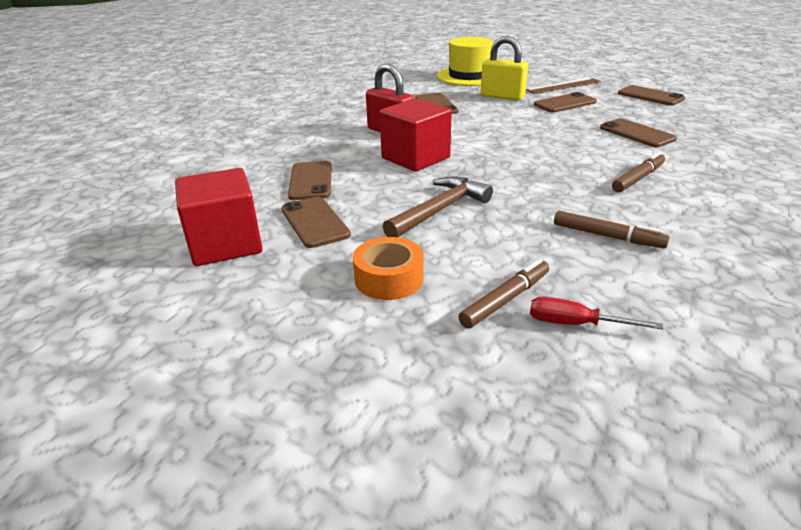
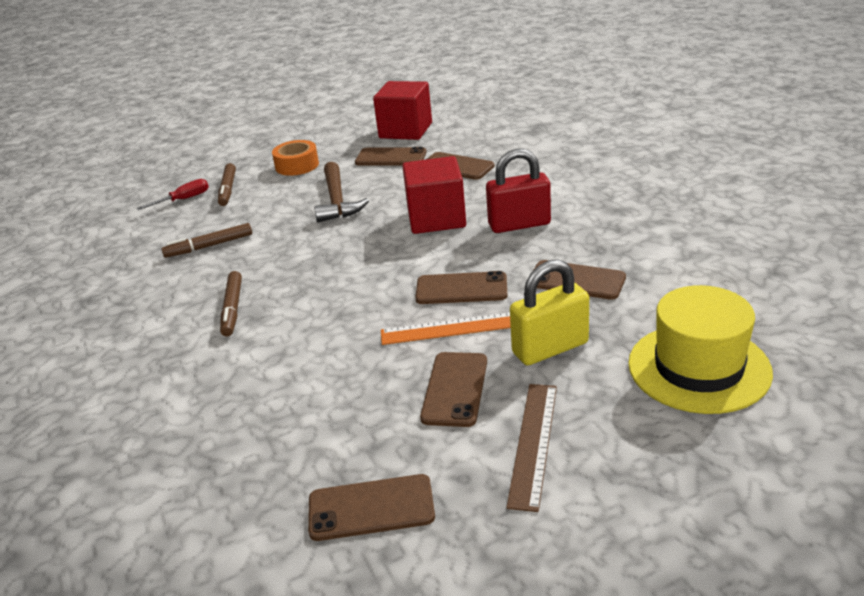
camera: 130 degrees right, 0 degrees up
brown phone [600,118,677,147] -> brown phone moved to [415,271,508,304]
none -> orange ruler [381,312,511,345]

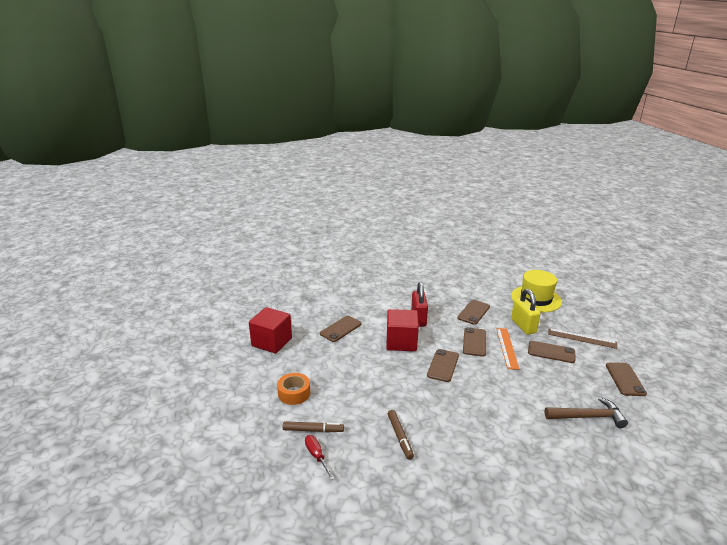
camera: 85 degrees left, 5 degrees down
brown marker [220,271,242,336] -> none
brown hammer [314,162,369,222] -> brown hammer moved to [545,397,628,428]
brown phone [355,147,427,166] -> brown phone moved to [427,349,459,382]

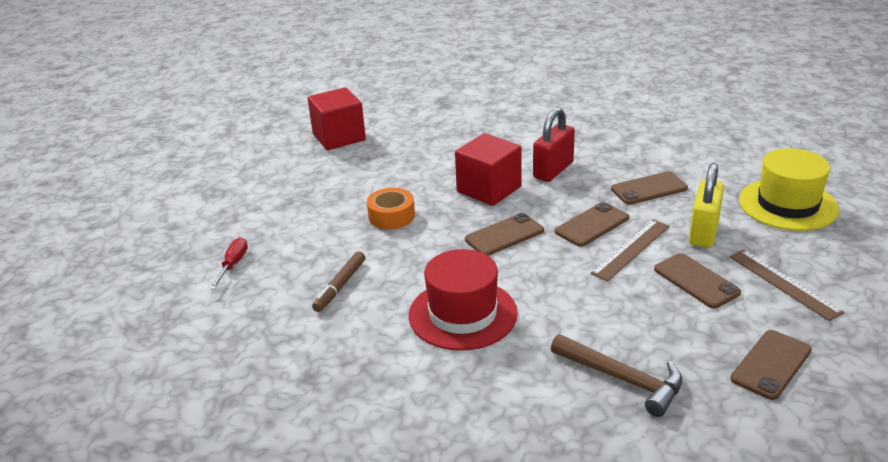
camera: 40 degrees right, 5 degrees up
orange tape [277,373,310,405] -> orange tape moved to [367,188,415,229]
brown marker [283,421,344,433] -> none
brown phone [320,316,361,342] -> none
orange ruler [496,328,519,370] -> brown ruler [590,220,670,281]
none -> red hat [409,249,518,351]

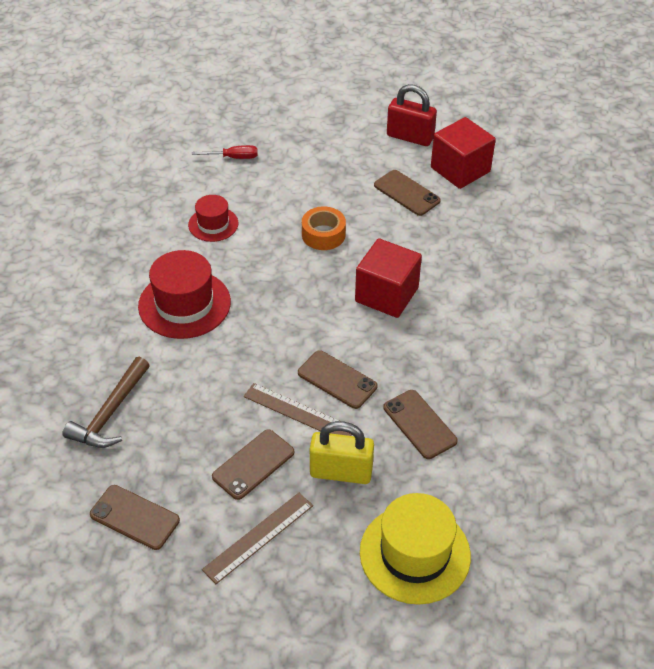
camera: 75 degrees right, 15 degrees up
brown marker [312,251,365,312] -> red hat [188,195,238,242]
brown phone [465,213,544,256] -> brown phone moved to [374,170,441,216]
red padlock [533,107,575,182] -> red padlock moved to [387,84,437,146]

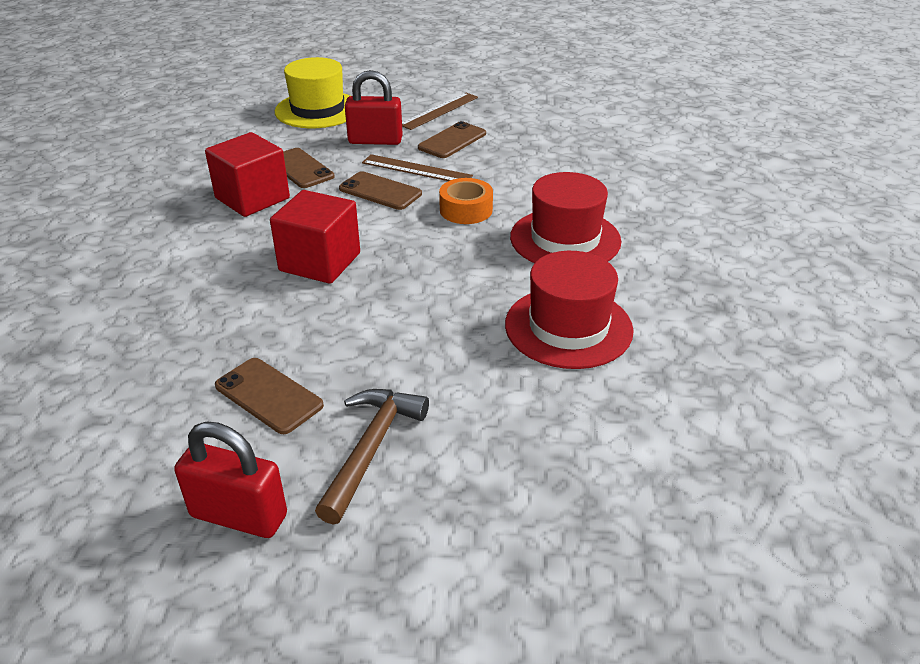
camera: 175 degrees right, 10 degrees down
brown hammer [62,357,150,448] -> brown hammer moved to [315,389,429,525]
brown phone [90,485,180,550] -> none
red hat [188,195,238,242] -> red hat [505,251,634,369], size x1.72
red screwdriver [192,145,258,159] -> none
orange tape [302,206,346,250] -> orange tape moved to [439,178,493,224]
yellow padlock [310,421,374,484] -> red padlock [345,70,403,145]
red cube [431,117,496,189] -> red cube moved to [205,132,290,217]

